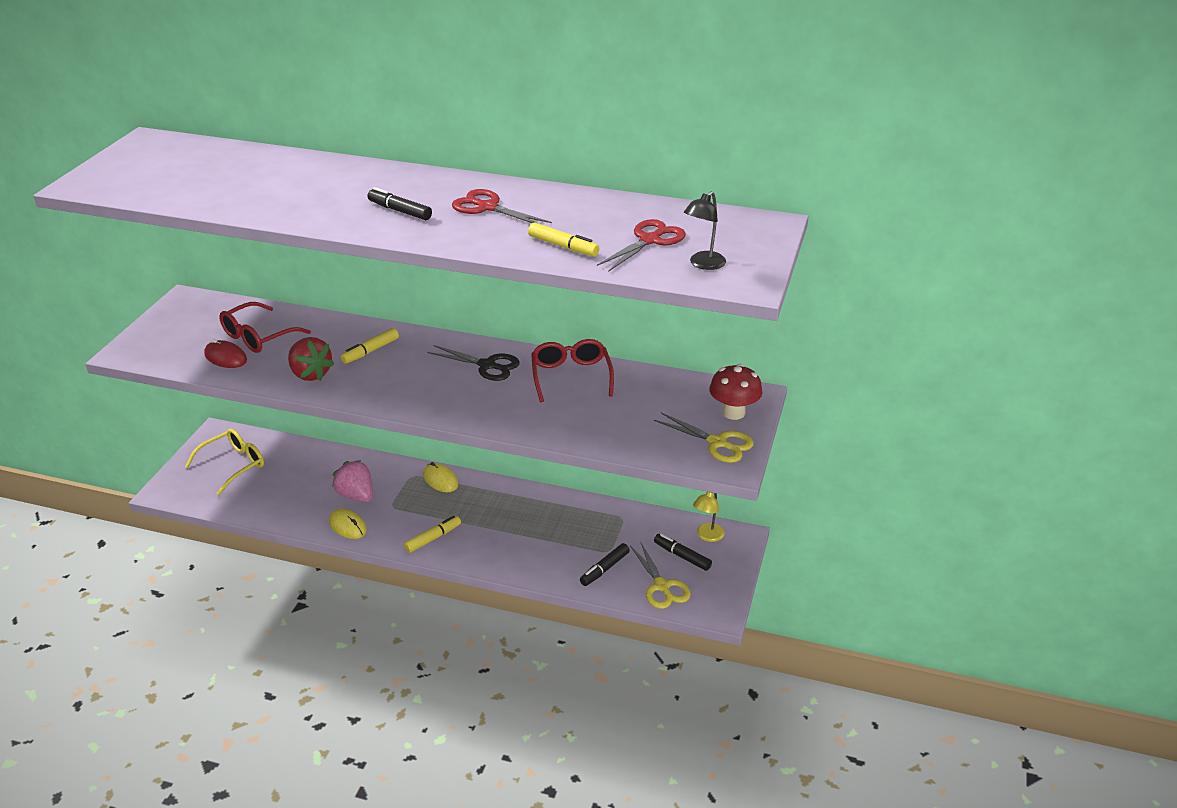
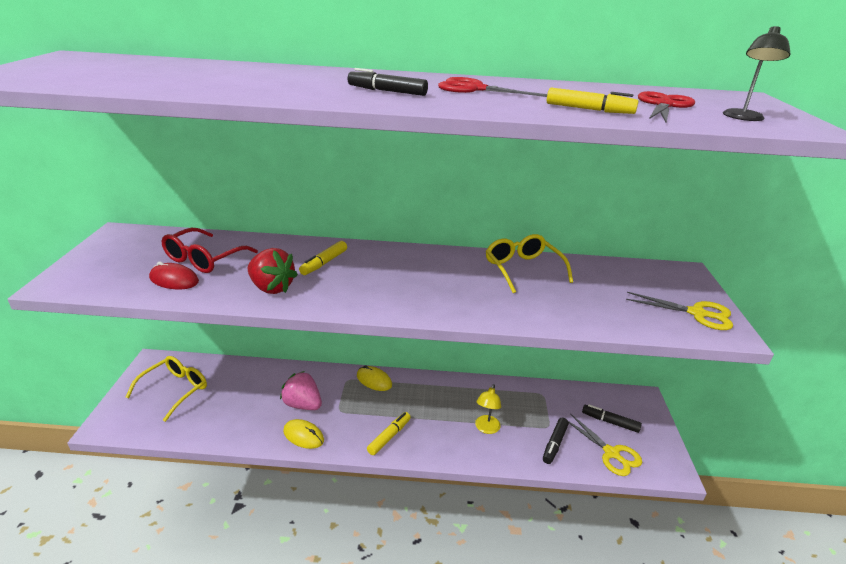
camera: 15 degrees left, 5 degrees down
black scissors [428,345,520,381] -> none
red glasses [531,339,614,402] -> yellow glasses [486,234,573,293]
yellow lamp [693,492,725,542] -> yellow lamp moved to [475,384,501,434]
red mushroom [709,364,762,420] -> none

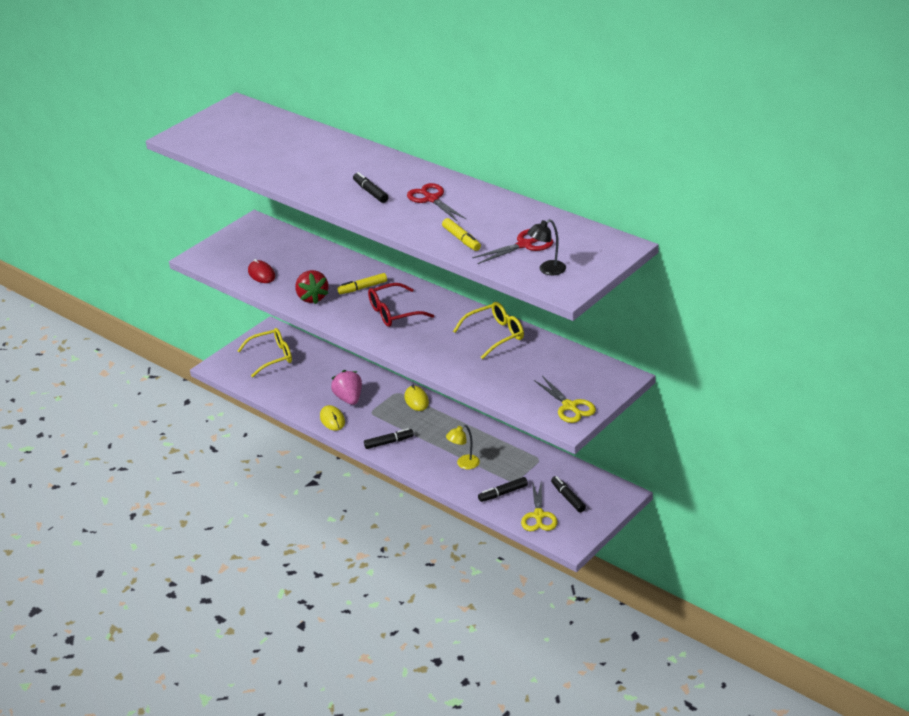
camera: 40 degrees right, 5 degrees up
red glasses [162,228,258,273] -> red glasses moved to [368,283,434,327]
yellow marker [367,412,411,455] -> black marker [364,428,414,449]
yellow glasses [486,234,573,293] -> yellow glasses turned 45 degrees clockwise [453,302,524,359]

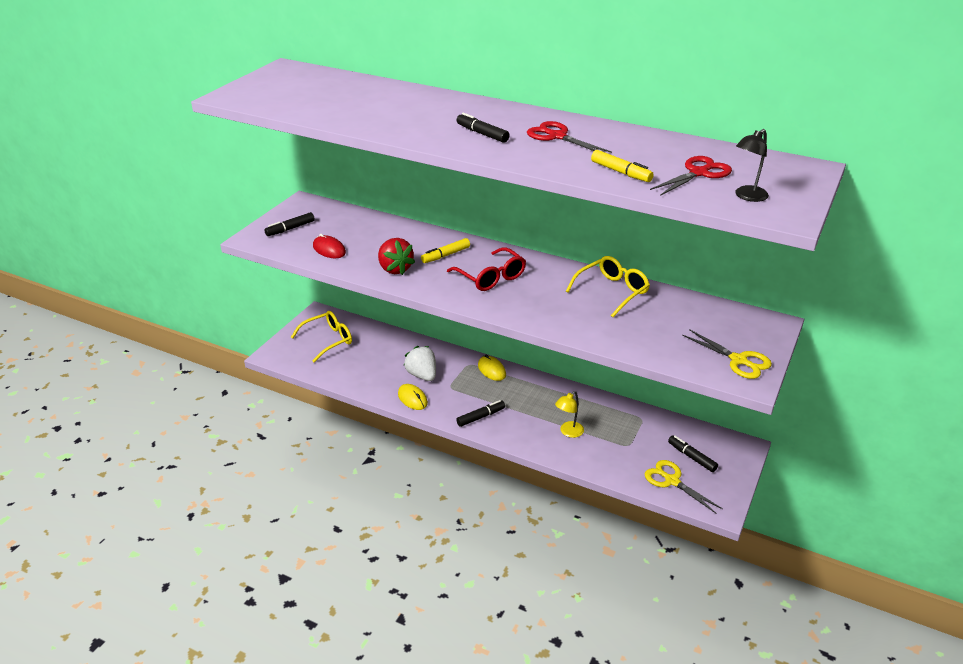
camera: 15 degrees left, 0 degrees up
pink strawberry [331,370,362,405] -> white strawberry [404,346,436,381]
red glasses [368,283,434,327] -> red glasses turned 90 degrees counterclockwise [447,247,526,291]
black marker [478,477,528,502] -> black marker moved to [264,212,315,236]
yellow scissors [521,480,558,531] -> yellow scissors turned 150 degrees clockwise [645,460,723,514]

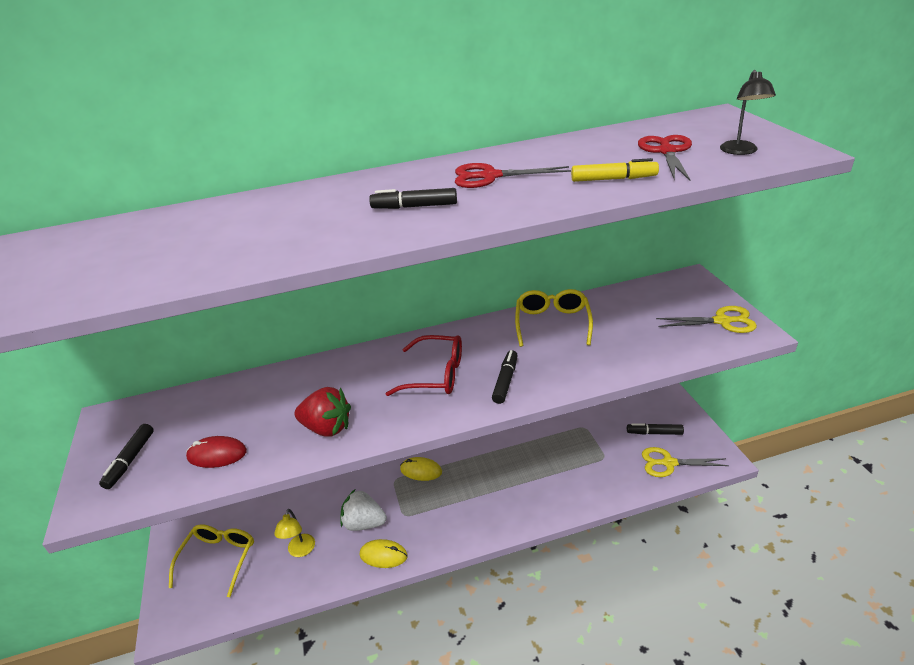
camera: 40 degrees left, 0 degrees up
yellow marker [421,238,470,263] -> none
black marker [456,400,505,427] -> black marker moved to [492,350,518,404]
yellow lamp [555,391,584,438] -> yellow lamp moved to [274,509,315,557]

